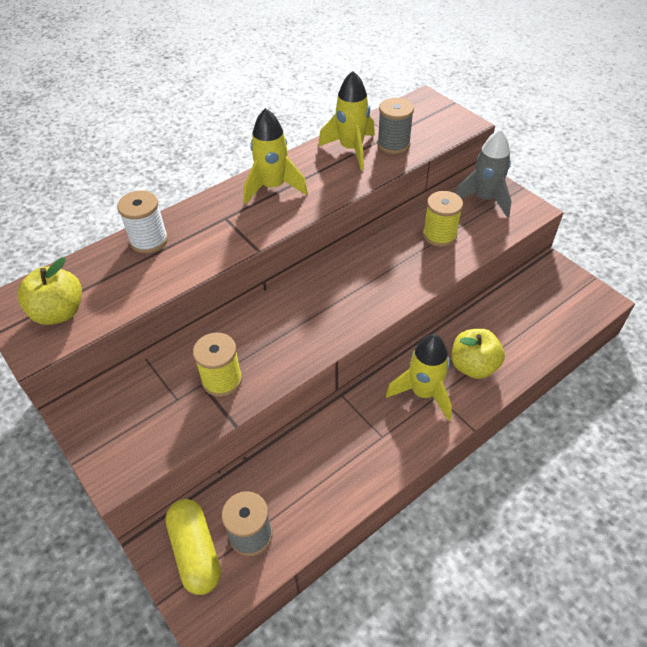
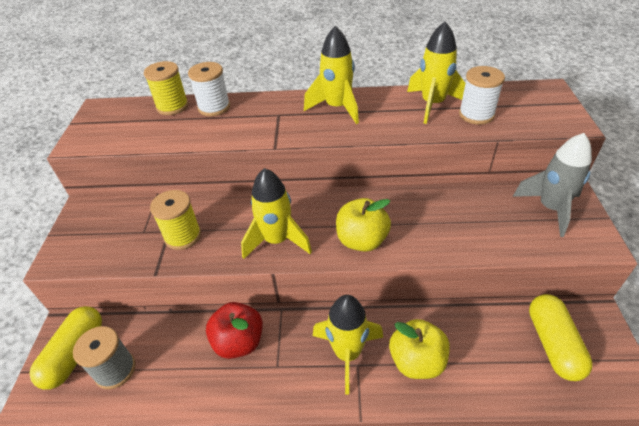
camera: 40 degrees right, 5 degrees down
yellow apple [18,257,82,325] -> yellow apple moved to [336,198,391,252]
grey spool [377,98,414,154] -> white spool [459,66,505,125]
yellow spool [423,191,463,247] -> yellow spool moved to [144,61,188,115]
none -> red apple [206,302,263,359]
none -> yellow rocket [241,168,312,259]
none -> yellow capsule [529,294,593,381]

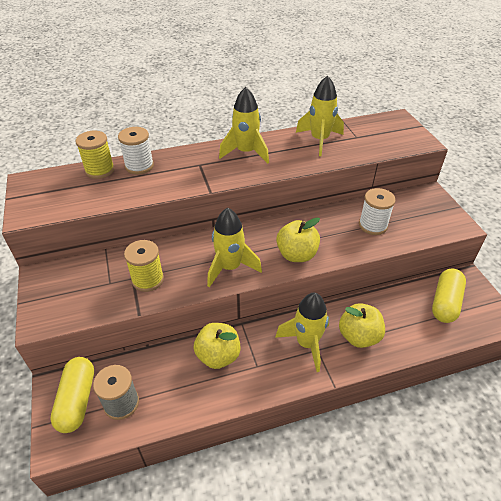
camera: 20 degrees left, 0 degrees up
red apple [206,302,263,359] -> yellow apple [193,323,240,369]
white spool [459,66,505,125] -> white spool moved to [359,188,396,235]
grey rocket [513,133,592,237] -> none
yellow capsule [529,294,593,381] -> yellow capsule turned 45 degrees clockwise [432,269,466,323]

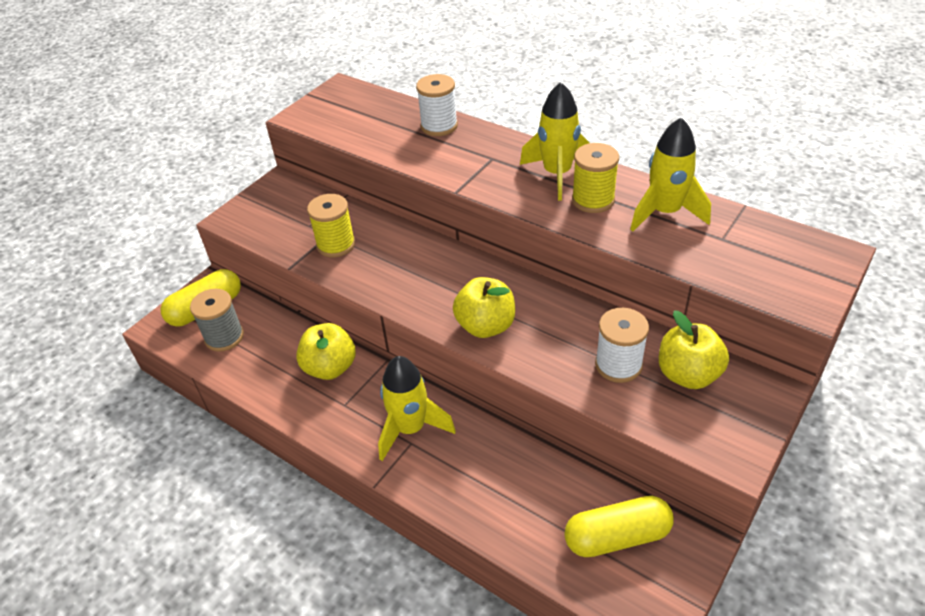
camera: 55 degrees right, 0 degrees up
yellow spool [76,131,115,179] -> yellow spool moved to [572,143,619,213]
yellow rocket [207,208,262,287] -> none
yellow apple [339,303,385,348] -> yellow apple moved to [659,310,729,389]

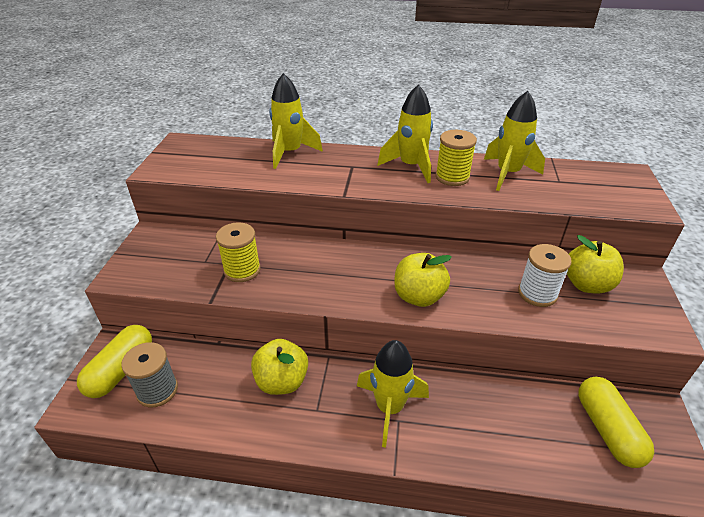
camera: 30 degrees left, 5 degrees down
white spool [416,74,458,136] -> yellow rocket [269,73,323,169]
yellow capsule [564,496,674,557] -> yellow capsule turned 60 degrees counterclockwise [578,377,654,468]

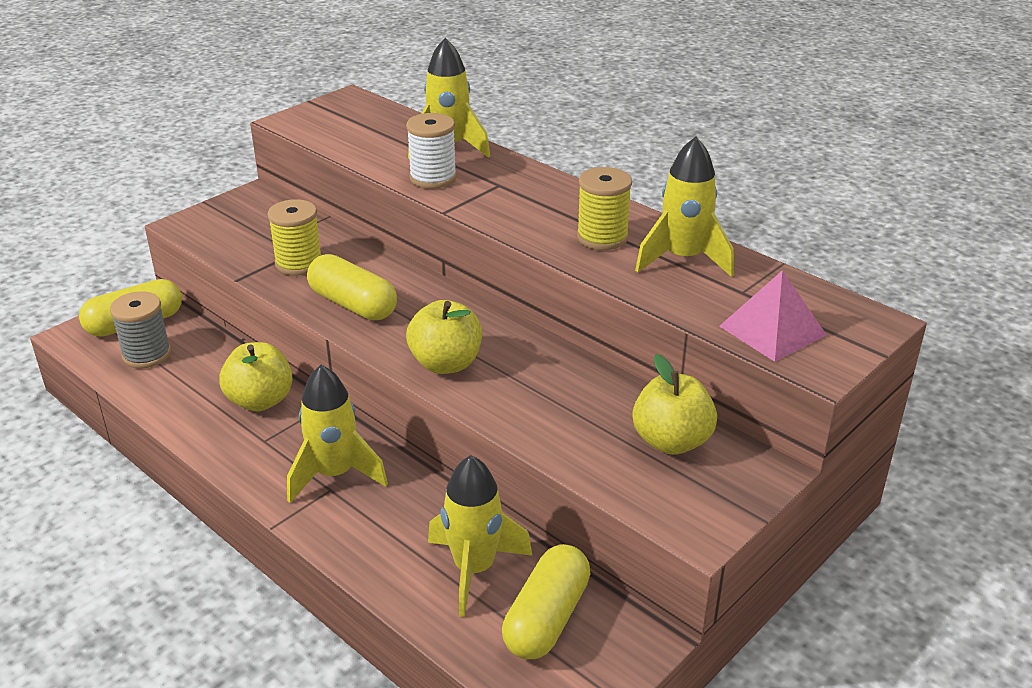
camera: 35 degrees right, 5 degrees down
yellow rocket [377,84,433,183] -> yellow rocket moved to [428,455,533,617]
white spool [518,244,572,307] -> white spool moved to [406,113,457,189]
none -> yellow capsule [307,254,397,320]
none -> pink pyramid [719,270,826,362]

